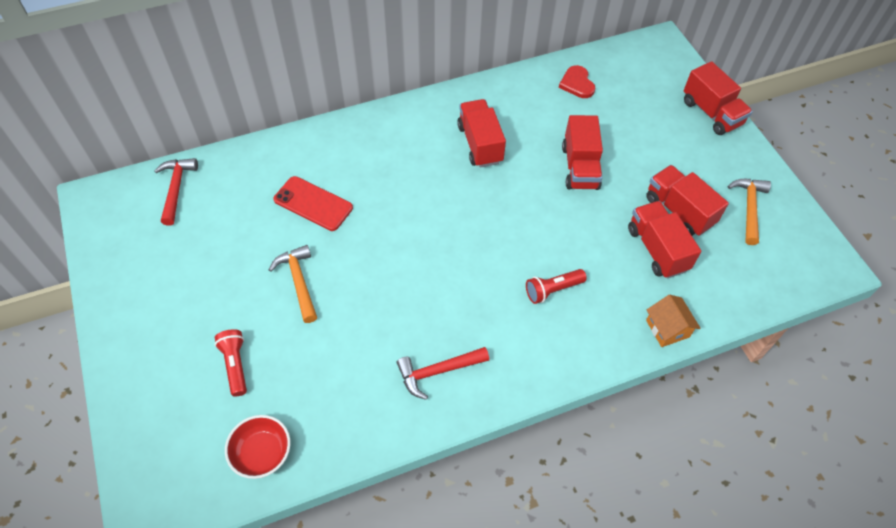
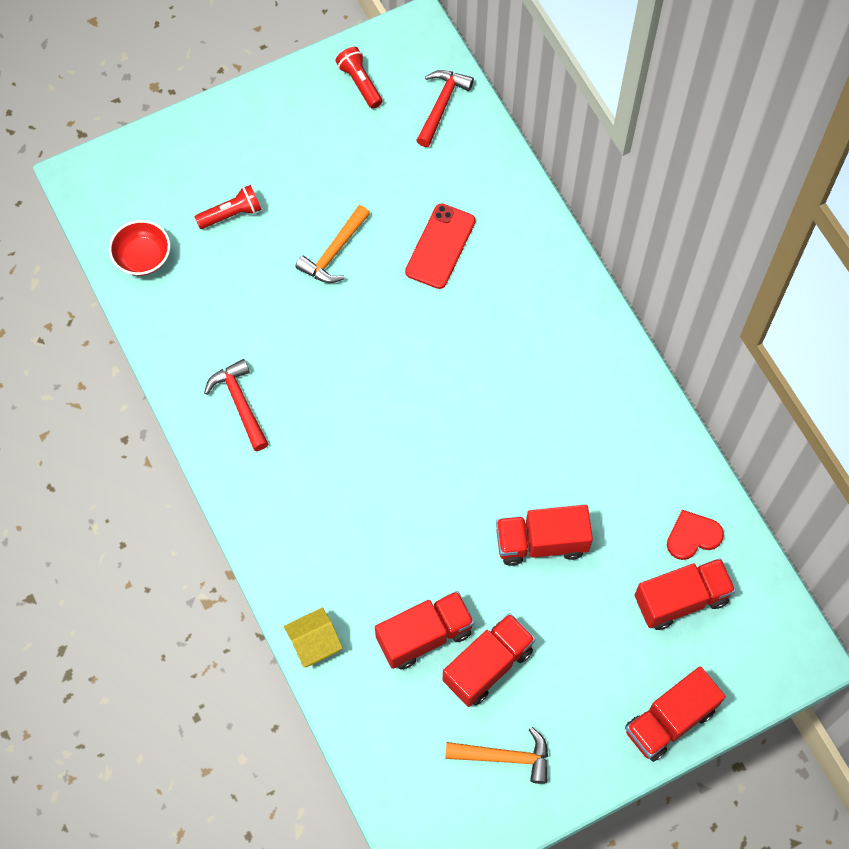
camera: 85 degrees right, 10 degrees up
red hammer [154,158,198,226] -> red hammer turned 60 degrees counterclockwise [416,70,474,147]
orange hammer [269,245,317,323] -> orange hammer turned 150 degrees clockwise [295,205,370,283]
red truck [457,99,506,168] -> red truck moved to [635,558,736,630]
red flashlight [526,269,587,304] -> red flashlight moved to [335,47,382,109]
orange house [646,295,701,347] -> yellow house [284,607,343,668]

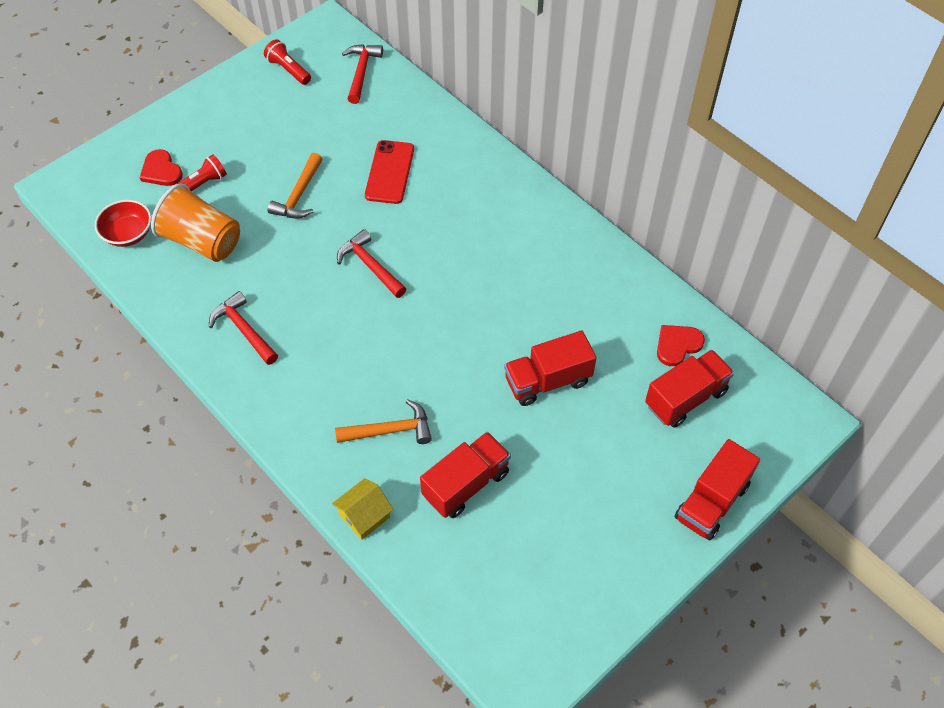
camera: 15 degrees left, 10 degrees down
red truck [443,613,535,707] -> none
orange hammer [445,727,548,784] -> orange hammer moved to [335,399,432,444]
none -> red heart [140,149,183,186]
none -> orange cup [151,183,240,262]
none -> red hammer [337,229,406,298]

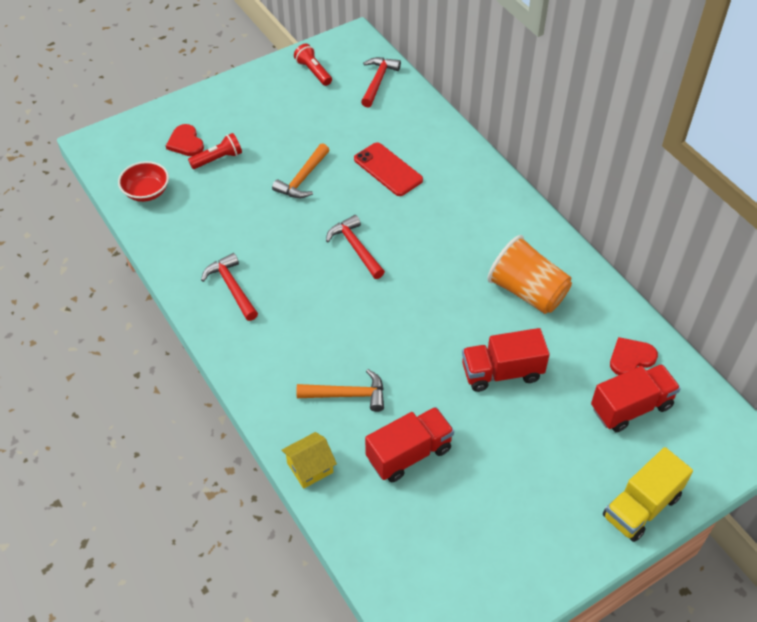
camera: 10 degrees right, 5 degrees down
orange cup [151,183,240,262] -> orange cup moved to [487,235,572,314]
red phone [365,140,414,204] -> red phone turned 60 degrees counterclockwise [354,143,423,196]
red truck [675,439,760,540] -> yellow truck [603,447,693,542]

